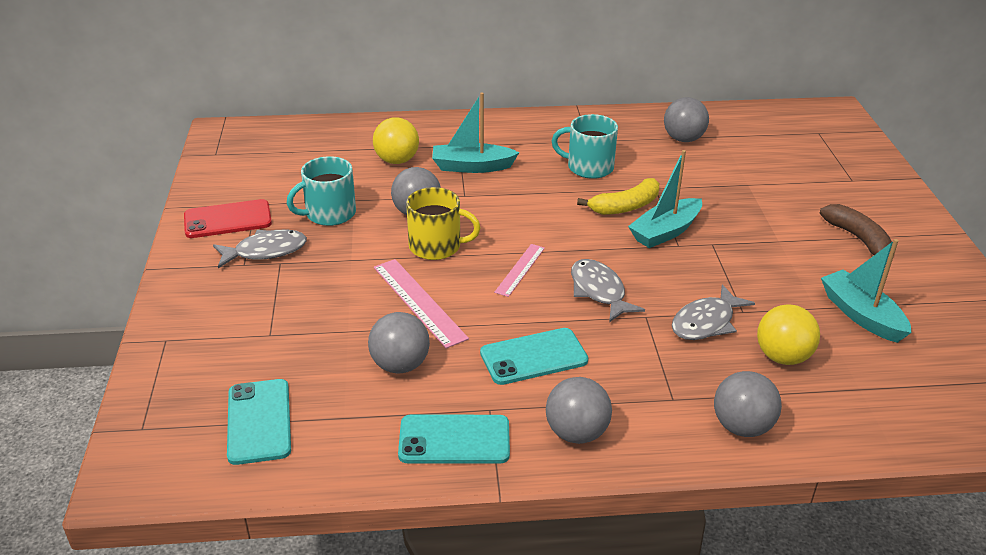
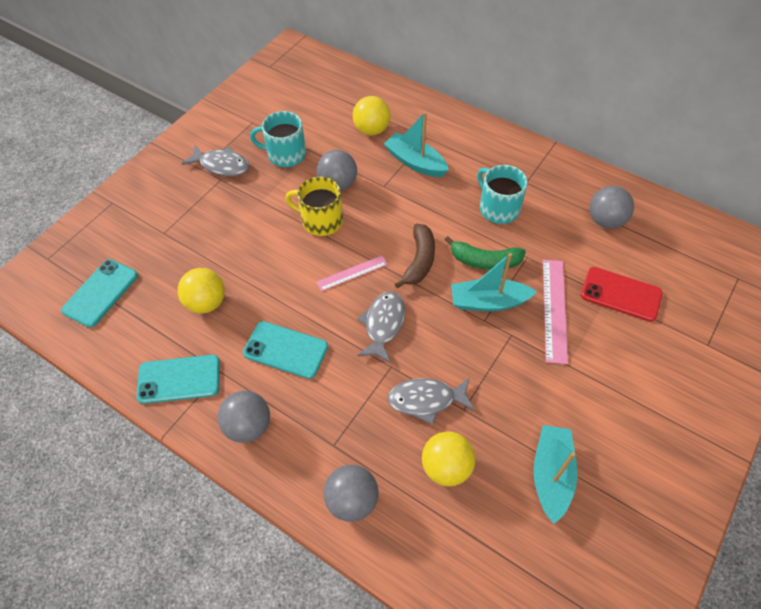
camera: 40 degrees right, 20 degrees up
red phone [184,199,272,238] -> red phone moved to [581,267,663,322]
grey ball [368,312,430,373] -> yellow ball [178,268,225,314]
pink ruler [374,259,469,349] -> pink ruler moved to [543,260,568,364]
turquoise phone [398,415,510,464] -> turquoise phone turned 45 degrees counterclockwise [136,355,220,404]
yellow mug [406,187,481,260] -> yellow mug turned 150 degrees clockwise [285,176,343,236]
yellow banana [577,178,659,215] -> green banana [445,236,526,270]
brown banana [820,204,892,255] -> brown banana moved to [395,223,435,288]

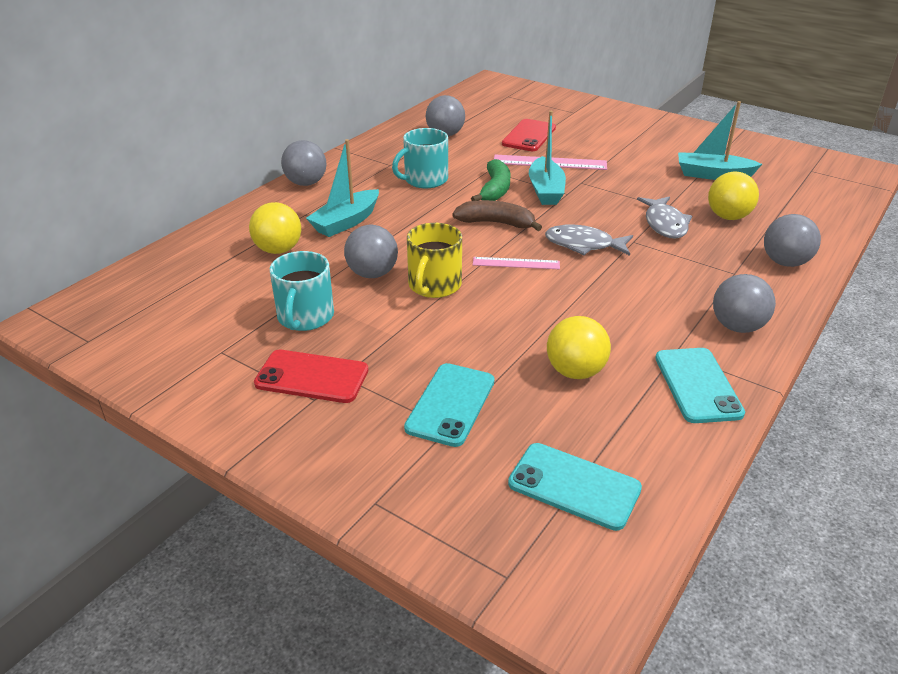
camera: 90 degrees left, 20 degrees down
grey fish [181,145,249,176] -> red phone [254,350,368,403]
turquoise phone [243,321,328,379] -> turquoise phone moved to [404,363,495,447]
pink ruler [317,256,388,291] -> pink ruler turned 60 degrees counterclockwise [473,257,560,269]
none -> grey ball [281,140,326,186]

